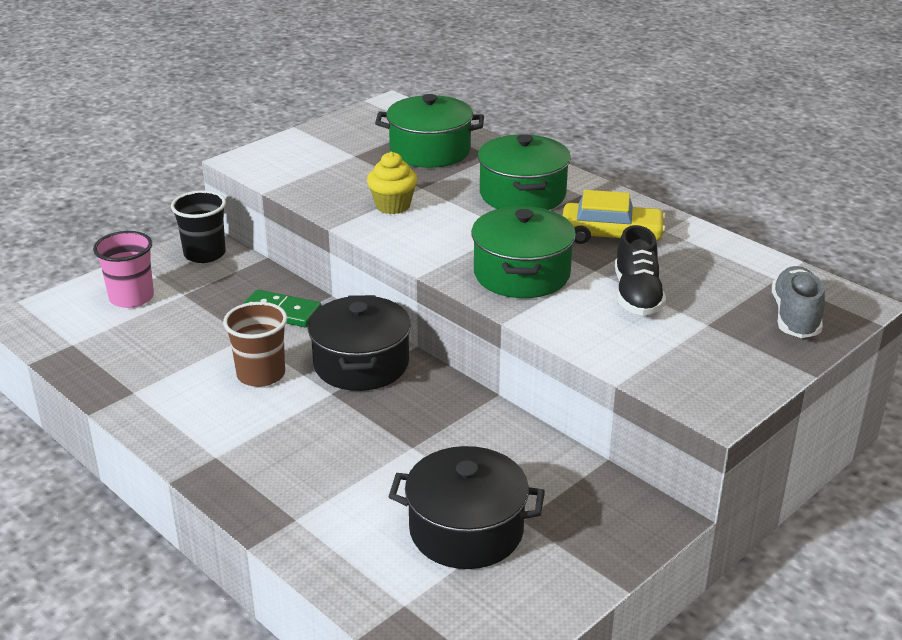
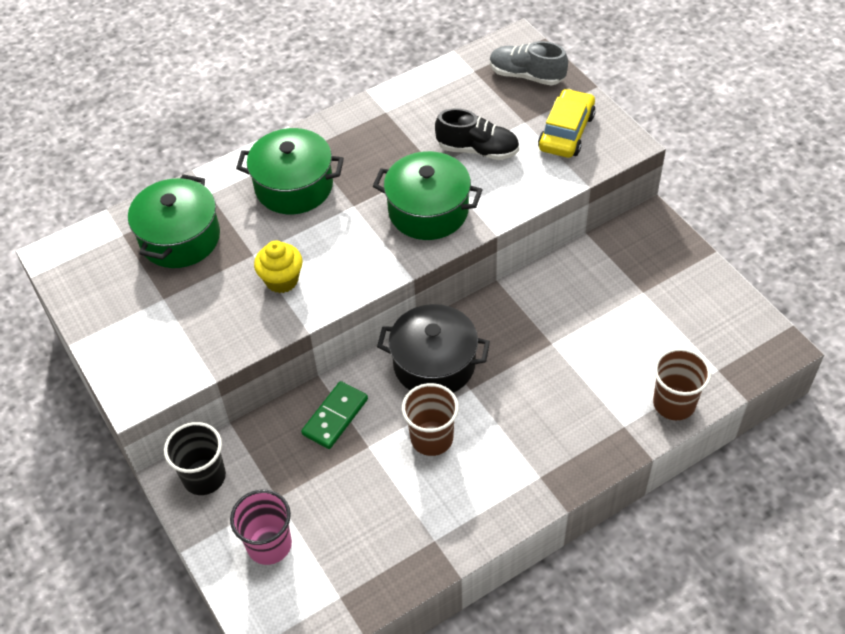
camera: 75 degrees left, 20 degrees up
black pot [388,446,545,569] -> none
yellow car [563,190,666,244] -> yellow car moved to [538,89,596,158]
none -> brown cup [653,348,711,420]

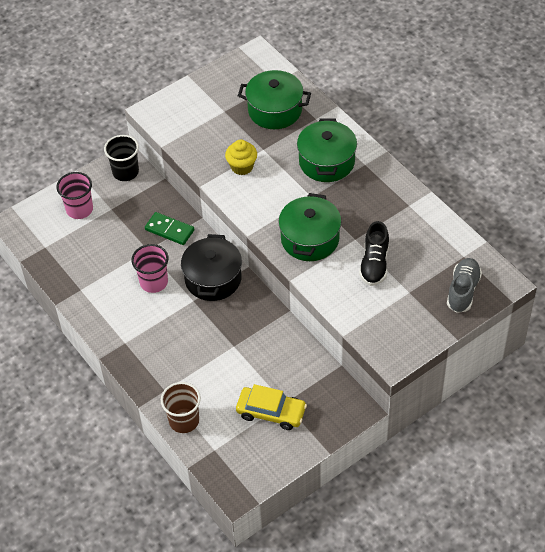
camera: 85 degrees right, 0 degrees up
brown cup [402,383,459,456] -> pink cup [131,244,169,293]
yellow car [538,89,596,158] -> yellow car moved to [236,384,307,430]

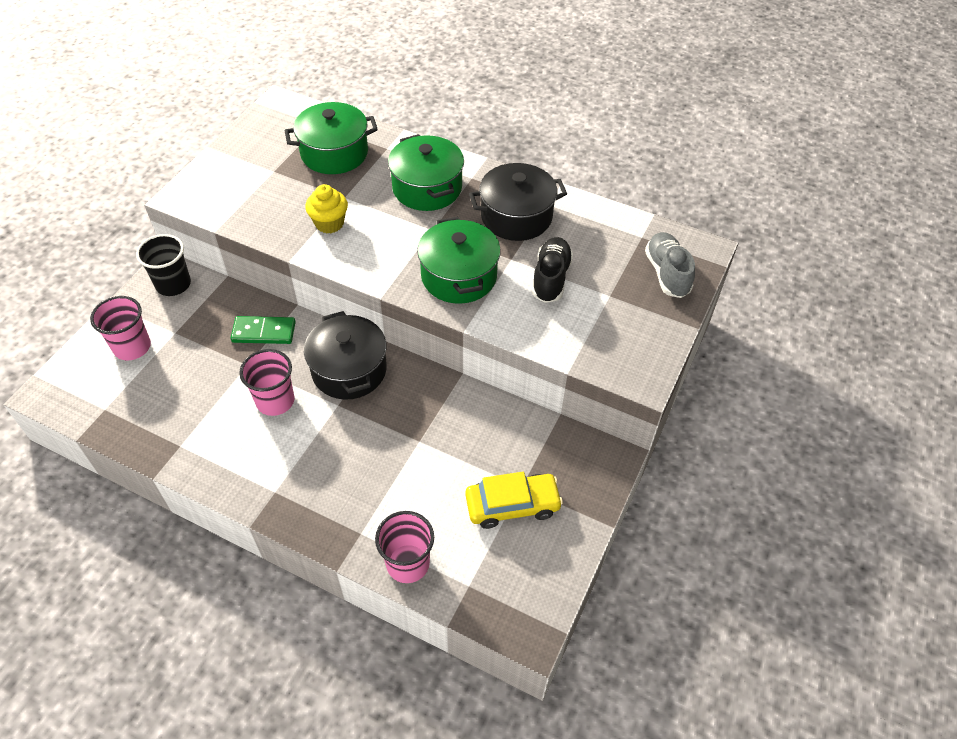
camera: 30 degrees left, 0 degrees up
brown cup [161,382,201,433] -> pink cup [375,511,434,583]
black shoe [359,221,389,286] -> black shoe turned 150 degrees counterclockwise [532,237,573,303]
none -> black pot [469,163,567,241]

